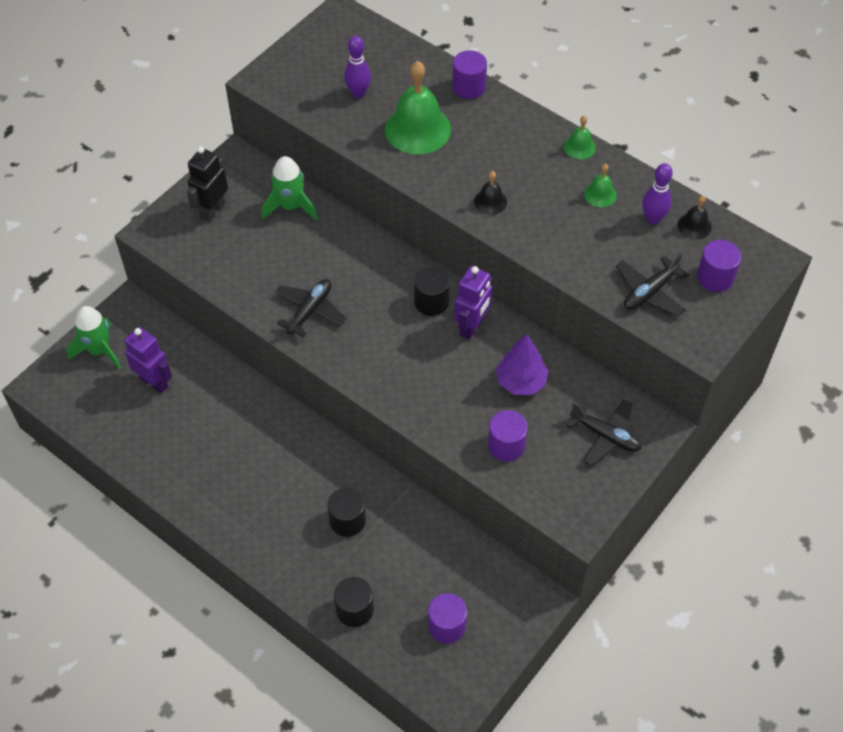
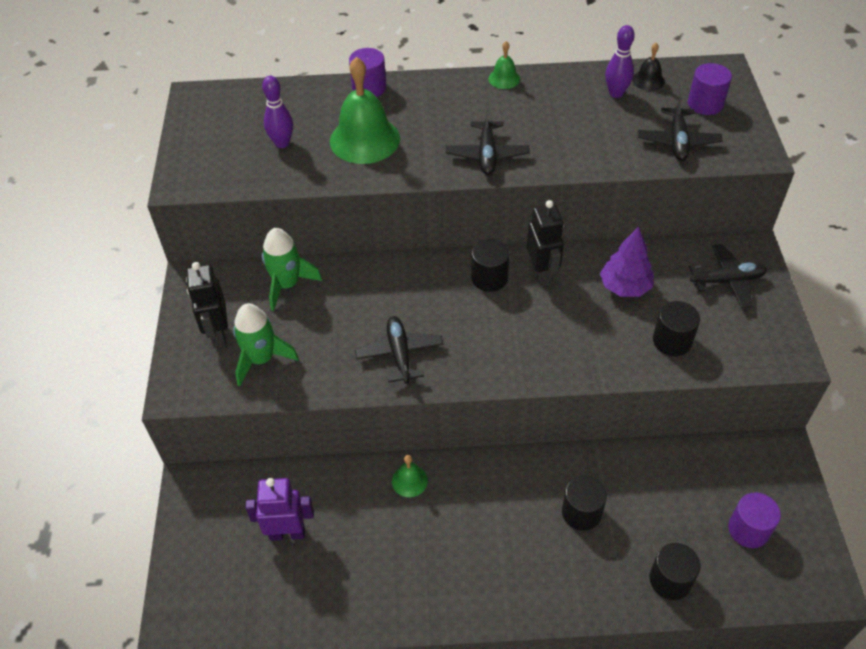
camera: 40 degrees left, 5 degrees down
green rocket [67,306,121,369] -> green rocket moved to [233,303,299,386]
purple robot [454,266,492,340] -> black robot [527,200,564,287]
black bell [474,171,507,215] -> black plane [446,106,530,175]
purple cylinder [488,410,528,461] -> black cylinder [653,301,700,356]
green bell [584,164,617,207] -> green bell moved to [392,455,428,497]

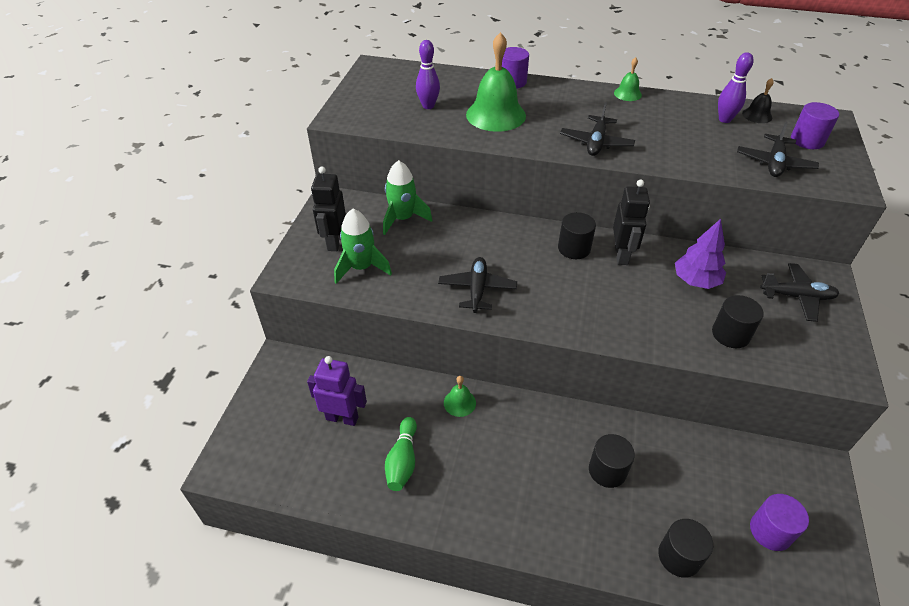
camera: 15 degrees right, 5 degrees down
none -> green bowling pin [385,417,417,491]

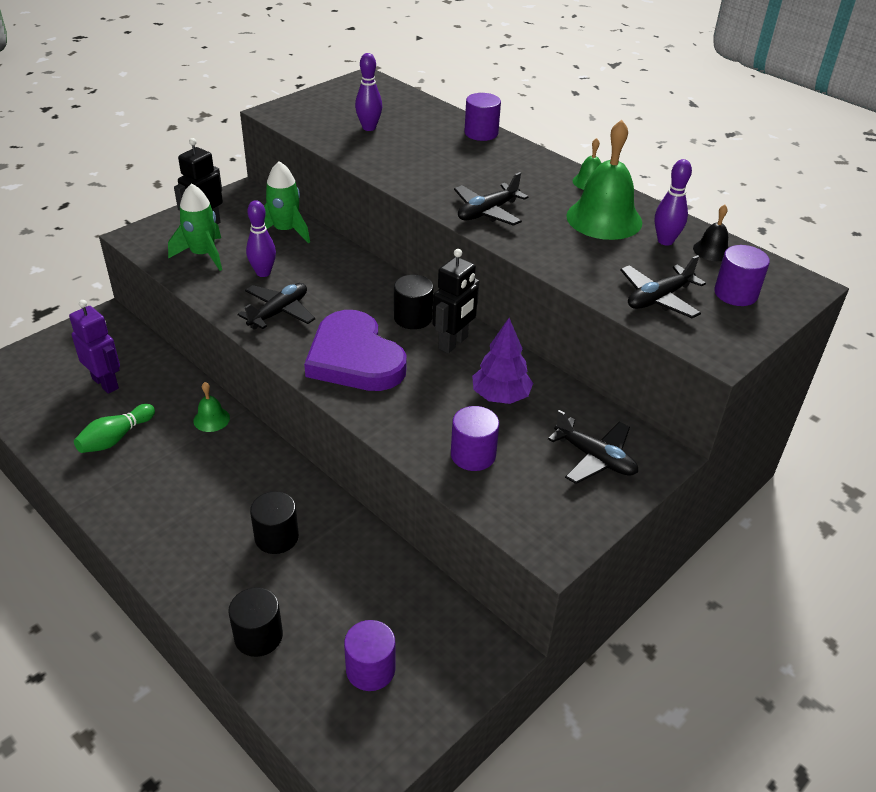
camera: 30 degrees right, 5 degrees down
green bell [466,32,526,132] -> green bell moved to [566,120,642,240]
black cylinder [712,295,764,348] -> purple cylinder [451,406,499,471]
none -> purple bowling pin [246,200,276,277]
none -> purple heart [304,310,407,391]

